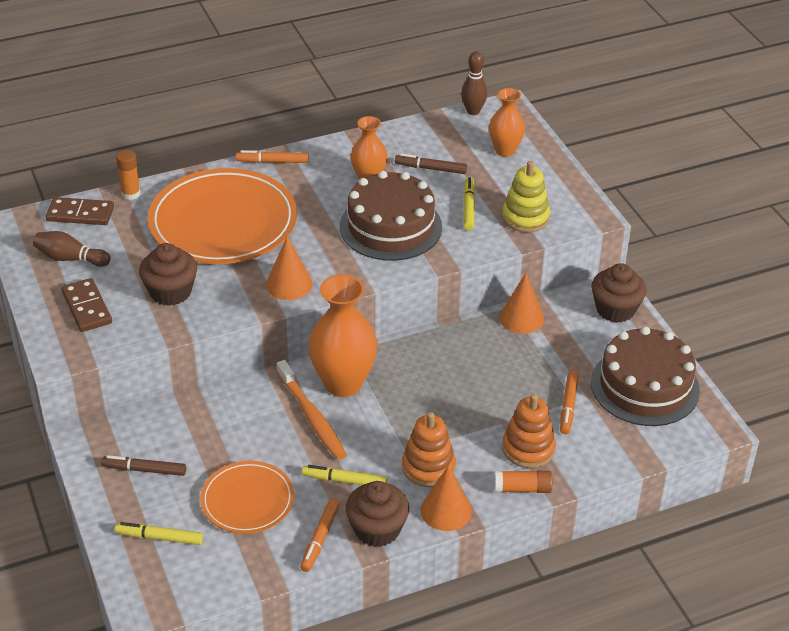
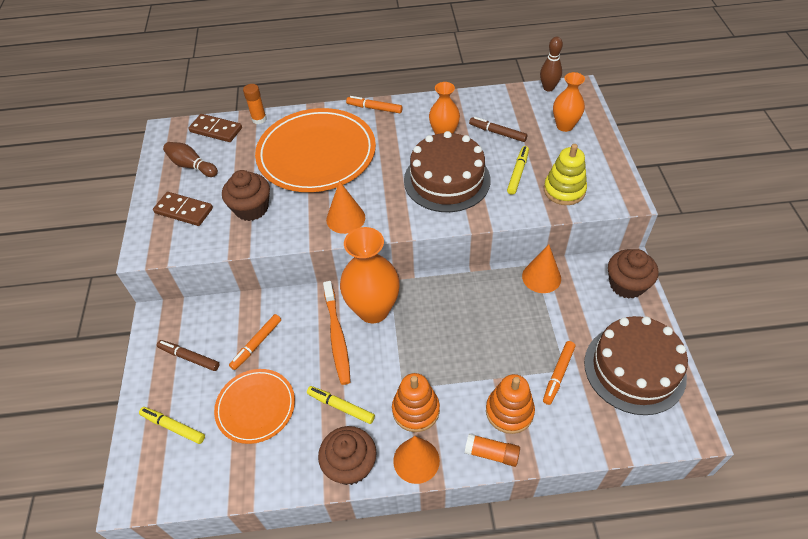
camera: 20 degrees right, 10 degrees up
brown domino [61,278,112,332] -> brown domino turned 60 degrees counterclockwise [153,192,213,226]
orange marker [300,499,340,572] -> orange marker moved to [229,314,281,370]

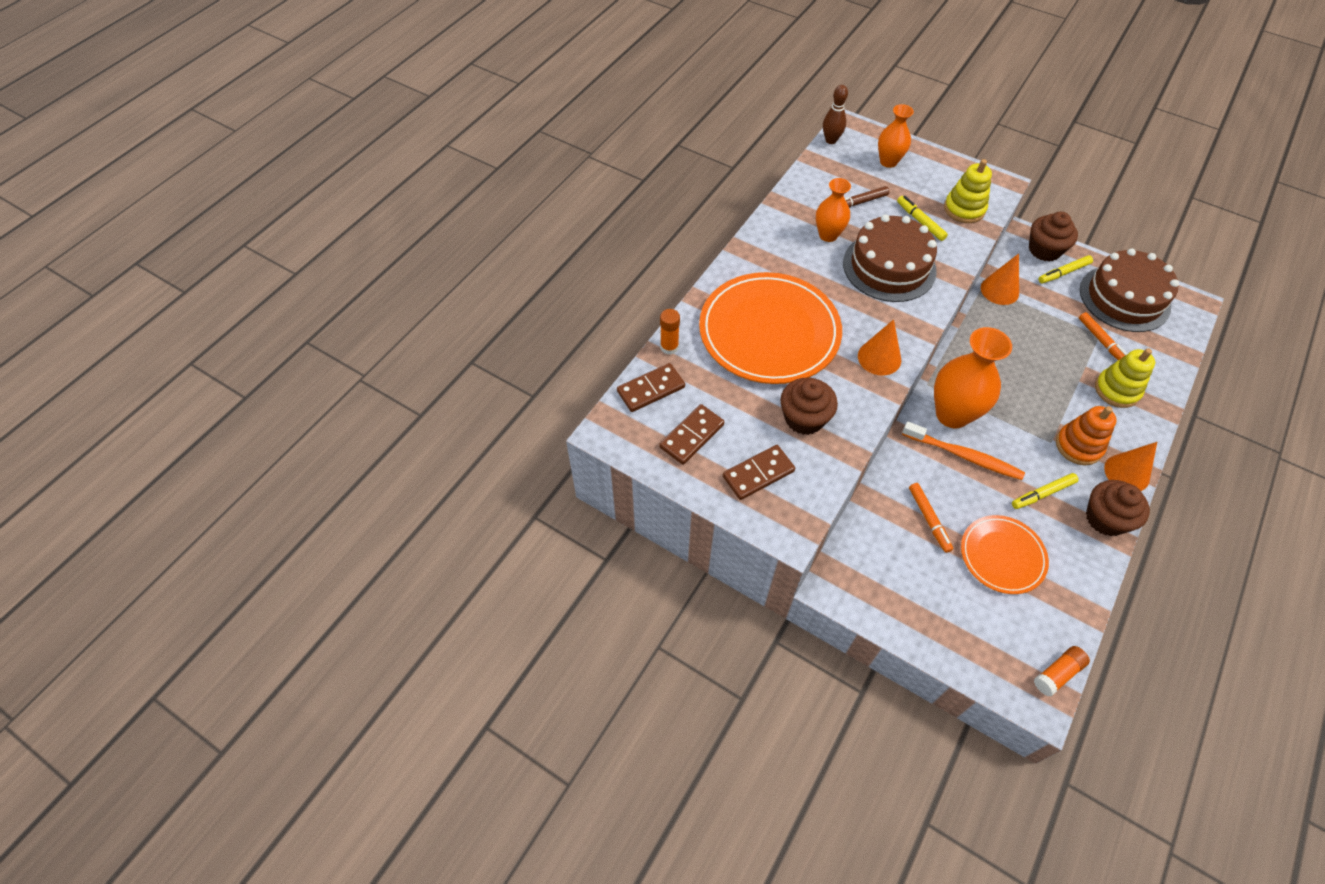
camera: 55 degrees left, 5 degrees up
yellow marker [139,407,205,444] -> yellow marker moved to [1039,255,1093,283]
brown marker [157,340,220,371] -> none
brown bowling pin [163,142,218,177] -> brown domino [659,404,724,465]
orange marker [346,96,403,113] -> none
orange glue stick [465,434,520,467] -> orange glue stick moved to [1034,646,1090,697]
orange stacking toy [486,374,535,434] -> yellow stacking toy [1095,348,1155,408]

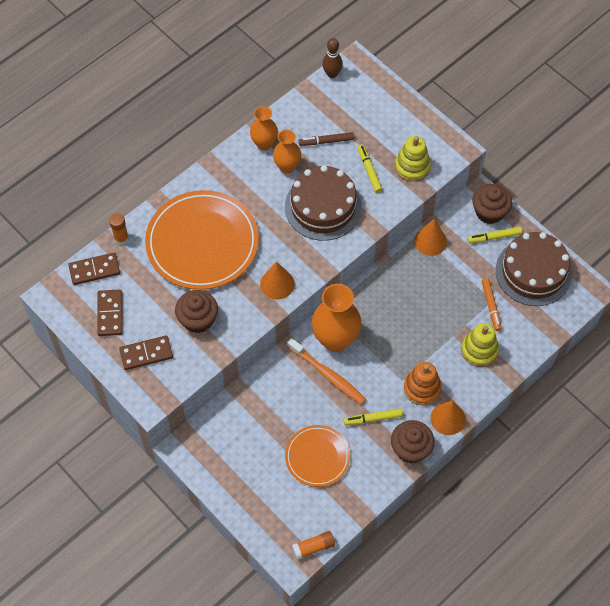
camera: 15 degrees right, 5 degrees up
brown domino [659,404,724,465] -> brown domino turned 60 degrees counterclockwise [97,289,123,336]
orange vase [878,104,914,168] -> orange vase moved to [250,106,278,151]
orange marker [909,483,953,553] -> none

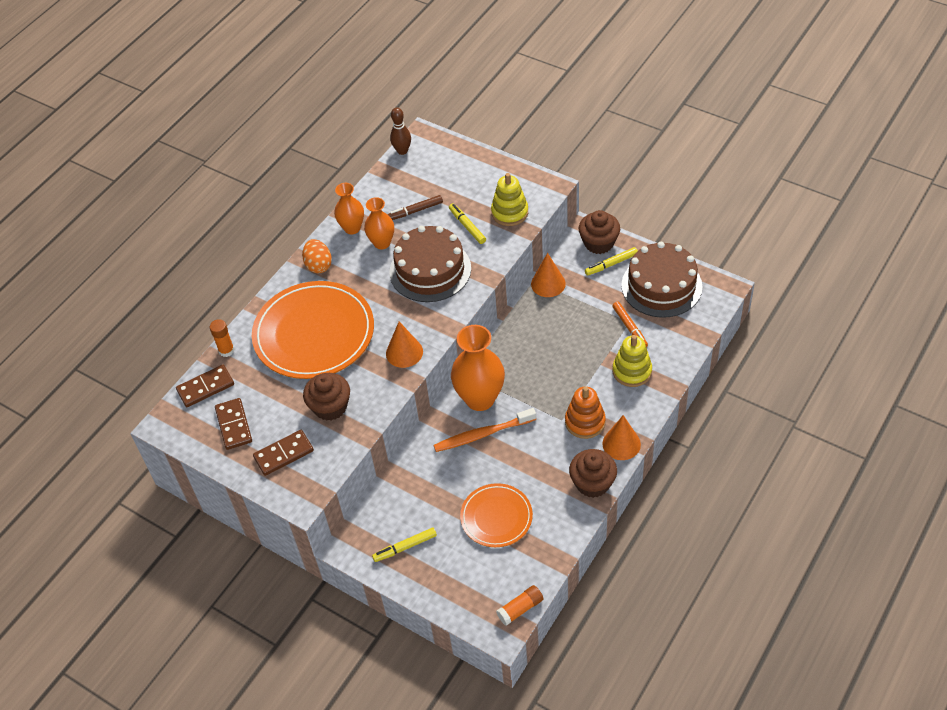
camera: 10 degrees left, 10 degrees down
orange toothbrush [287,338,366,405] -> orange toothbrush turned 135 degrees clockwise [433,408,536,452]
yellow marker [344,408,403,425] -> yellow marker moved to [372,528,437,562]
none -> orange egg [302,239,332,273]

